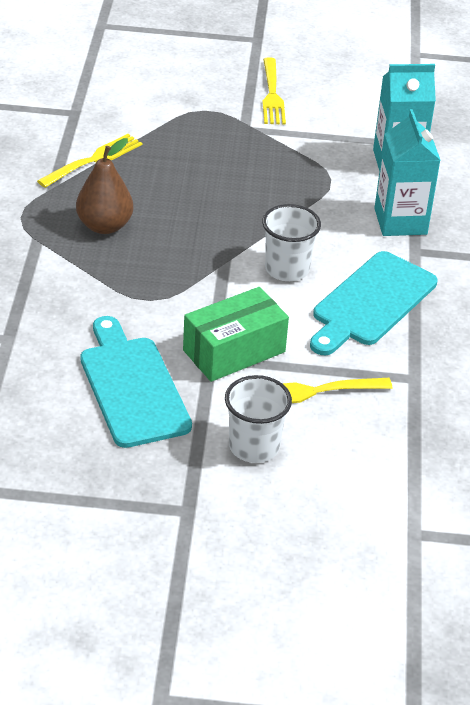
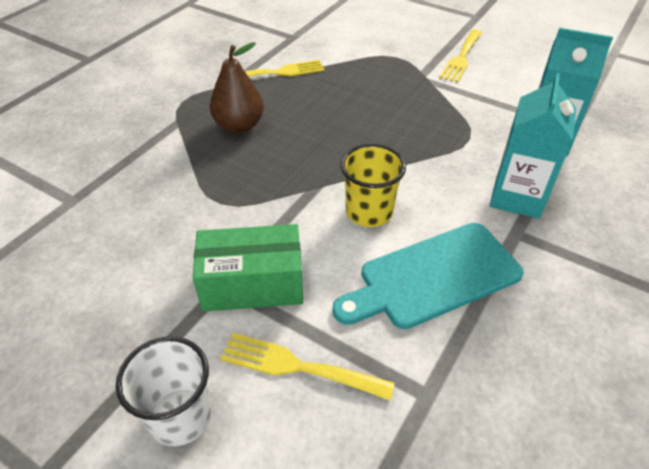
camera: 30 degrees right, 5 degrees up
turquoise cutting board [80,316,192,448] -> none
white cup [262,204,321,281] -> yellow cup [341,144,406,227]

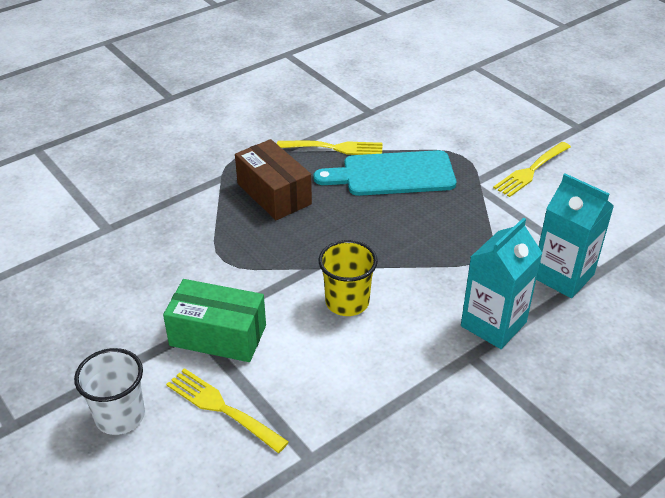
camera: 20 degrees right, 5 degrees down
brown pear [210,42,264,133] -> brown box [235,139,312,220]
turquoise cutting board [332,223,524,329] -> turquoise cutting board moved to [313,150,456,196]

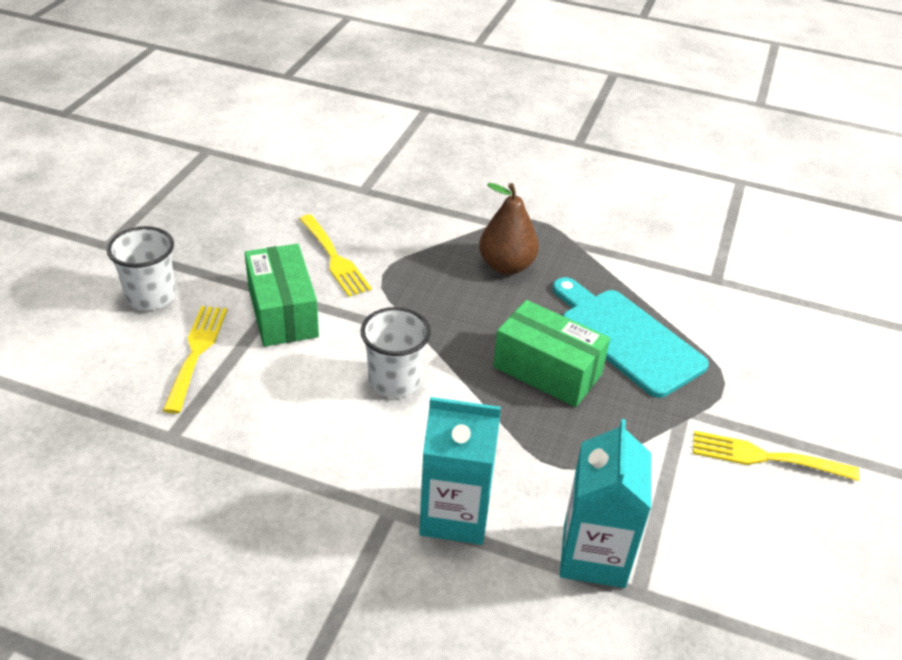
camera: 55 degrees right, 0 degrees up
brown box [235,139,312,220] -> brown pear [479,183,539,275]
yellow fork [277,141,382,155] -> yellow fork moved to [299,214,372,297]
yellow cup [319,240,378,316] -> white cup [360,307,431,398]
none -> green box [493,300,610,407]

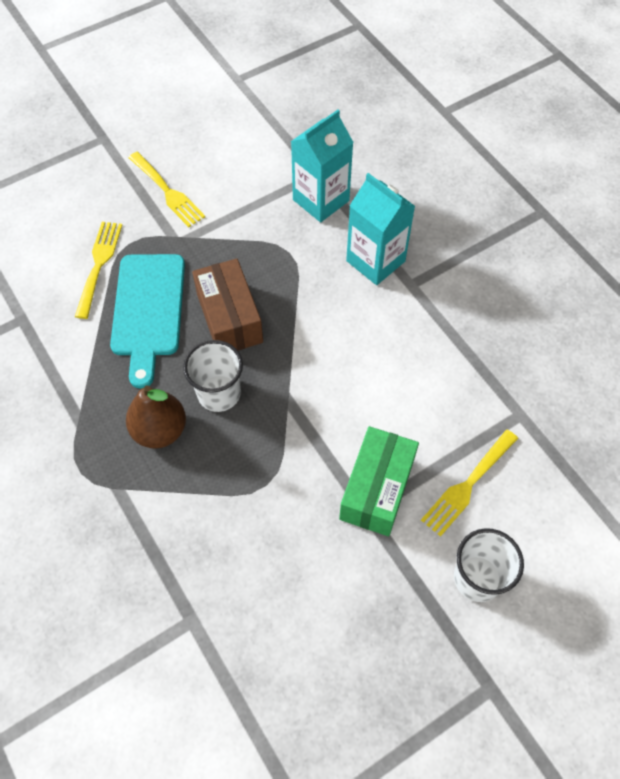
camera: 140 degrees left, 20 degrees up
yellow fork [299,214,372,297] -> yellow fork moved to [75,222,122,319]
white cup [360,307,431,398] -> white cup moved to [183,340,243,412]
green box [493,300,610,407] -> brown box [192,259,263,351]

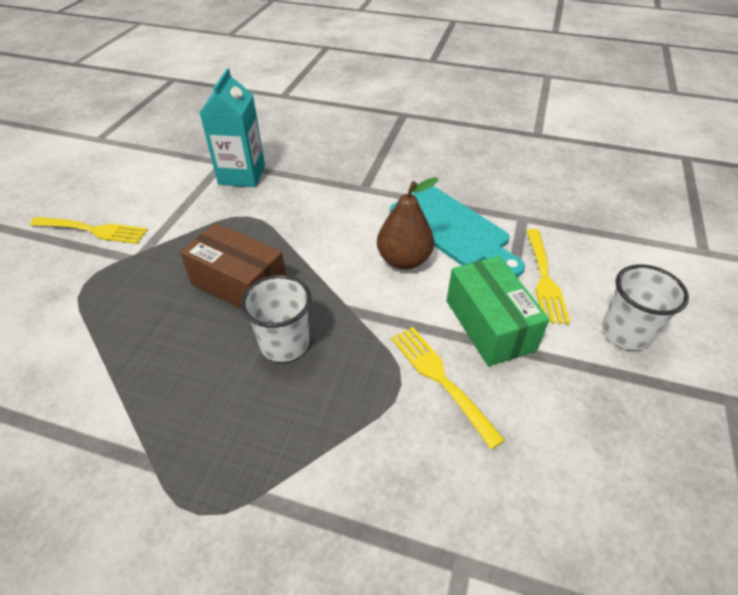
camera: 40 degrees left, 15 degrees down
yellow fork [75,222,122,319] -> yellow fork moved to [391,327,505,449]
turquoise cutting board [110,254,185,388] -> turquoise cutting board moved to [390,186,525,277]
brown pear [126,385,186,449] -> brown pear moved to [377,177,438,270]
turquoise carton [346,173,415,285] -> none

